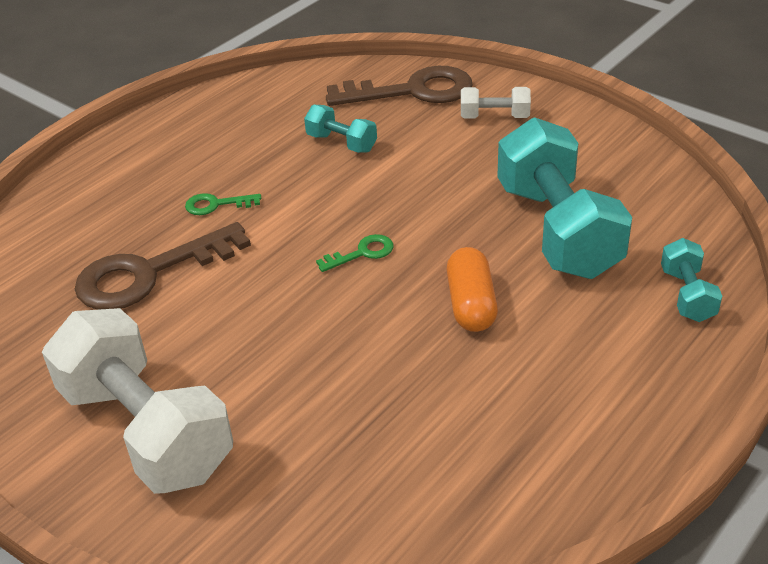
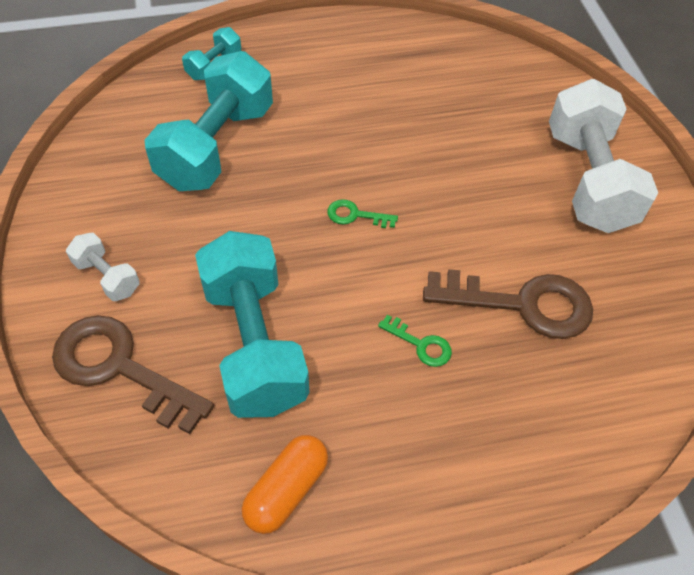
camera: 145 degrees left, 15 degrees up
turquoise dumbbell [304,105,377,153] -> turquoise dumbbell [195,231,309,418], size x2.17
orange capsule [447,247,498,332] -> orange capsule moved to [242,435,328,534]

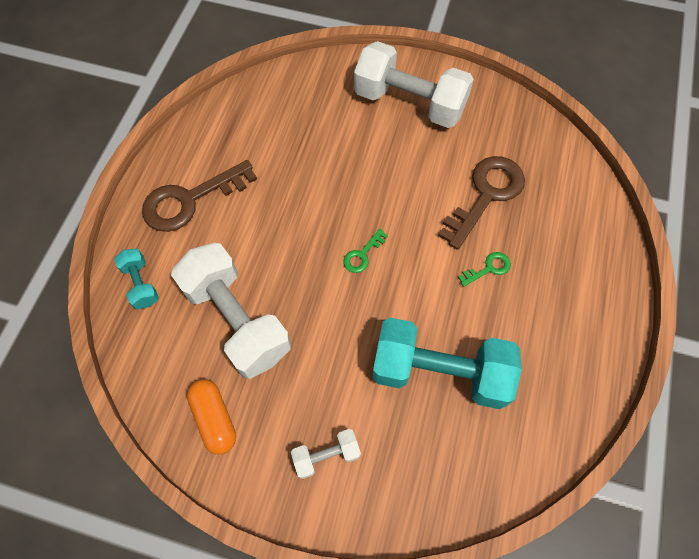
camera: 60 degrees left, 10 degrees up
brown key [52,315,214,434] -> brown key moved to [142,160,257,232]
turquoise dumbbell [145,51,273,191] -> white dumbbell [171,243,291,379]
orange capsule [242,435,328,534] -> orange capsule moved to [187,379,236,455]

